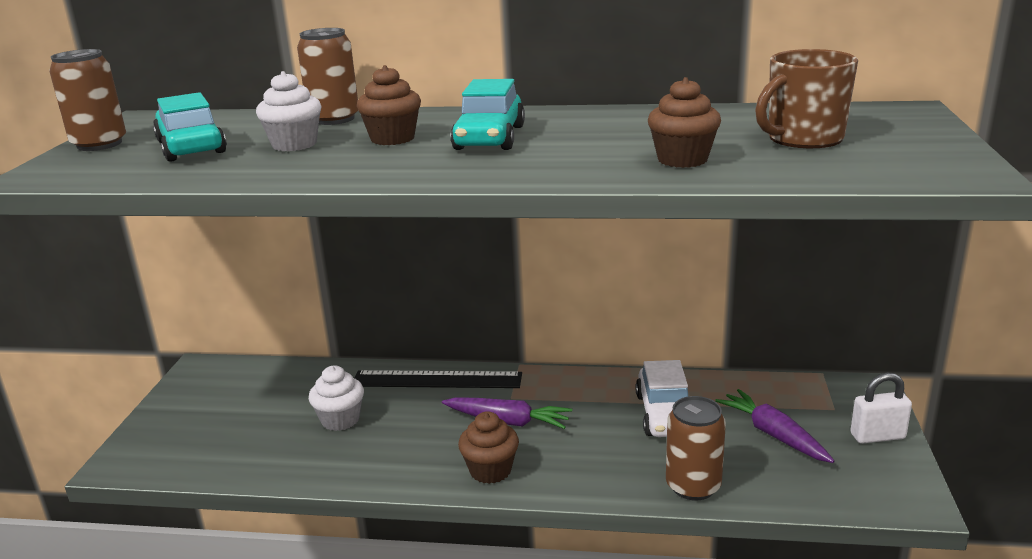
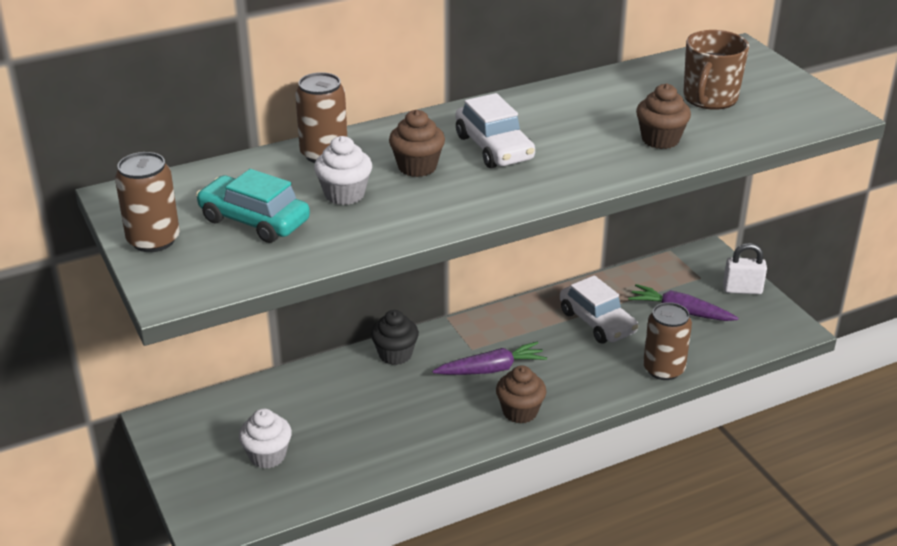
camera: 35 degrees left, 10 degrees up
white cupcake [309,365,364,431] -> white cupcake moved to [239,409,292,469]
black ruler [355,370,522,388] -> black cupcake [371,310,419,365]
turquoise car [451,79,525,150] -> white car [456,93,535,168]
white padlock [850,373,912,444] -> white padlock turned 45 degrees clockwise [723,243,767,294]

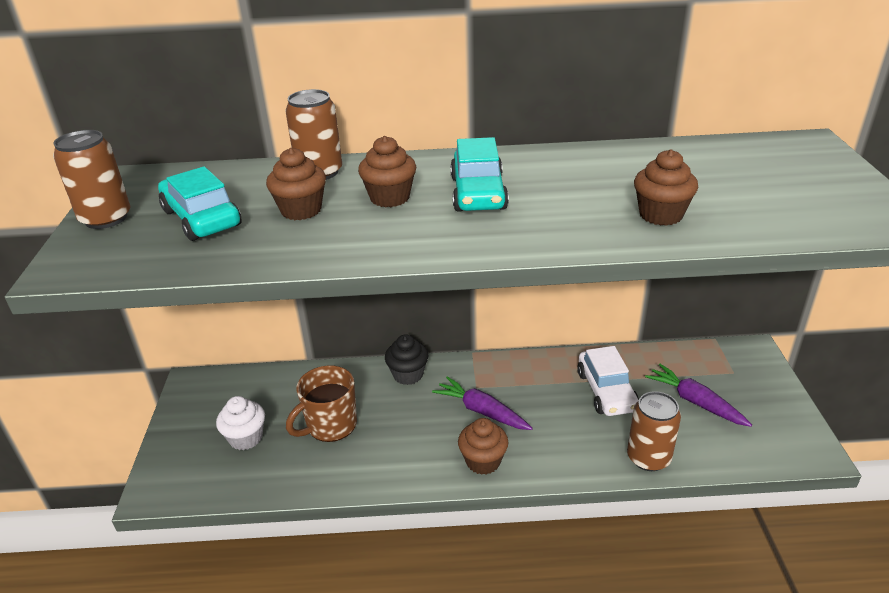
camera: 25 degrees right, 0 degrees up
white cupcake [314,136,372,205] -> brown cupcake [266,148,326,220]
purple carrot [432,342,547,375] -> purple carrot turned 150 degrees counterclockwise [432,376,533,430]
white car [456,93,535,168] -> turquoise car [450,137,509,212]
brown mug [683,30,749,110] -> brown mug moved to [286,365,357,442]
white padlock [723,243,767,294] -> none

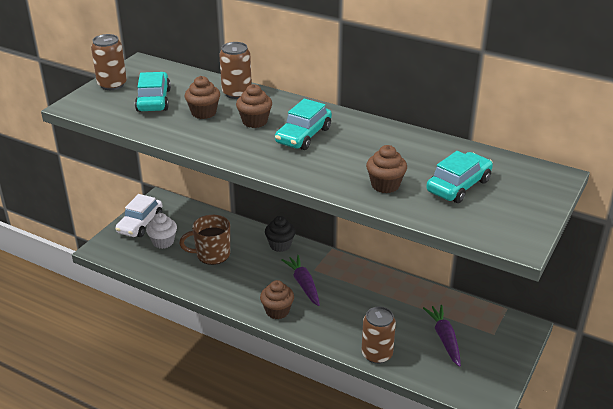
camera: 30 degrees right, 0 degrees up
white car [577,346,639,416] -> white car moved to [116,194,162,237]
none -> turquoise car [426,151,493,203]

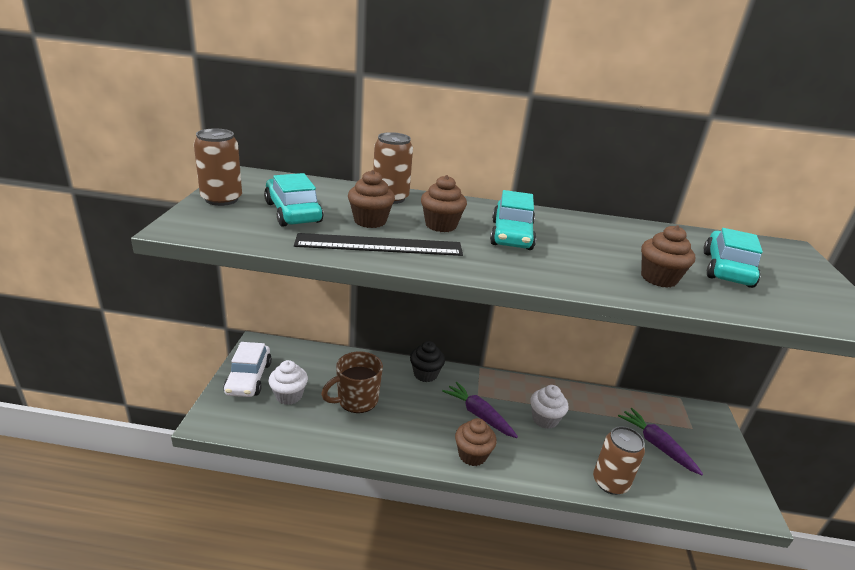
camera: 25 degrees left, 5 degrees down
none -> black ruler [294,233,463,256]
none -> white cupcake [530,385,569,429]

